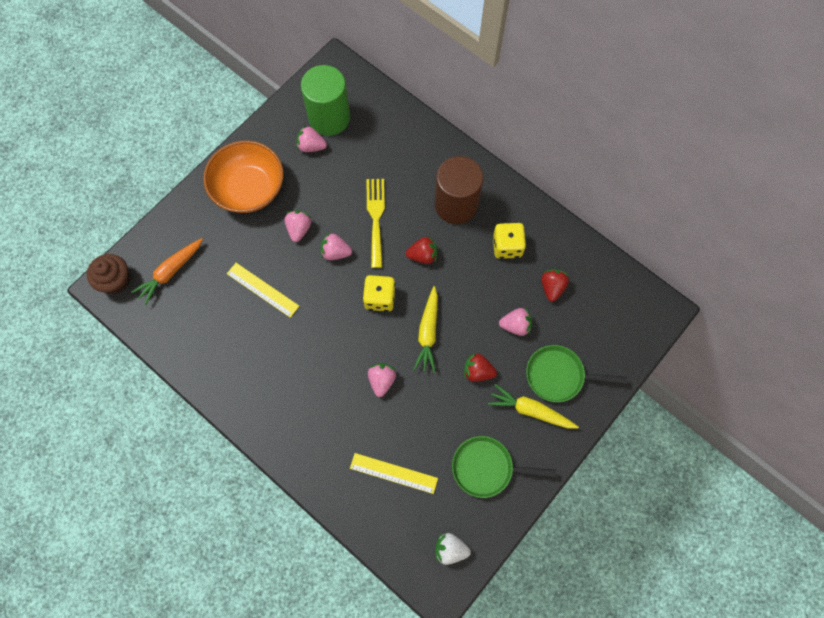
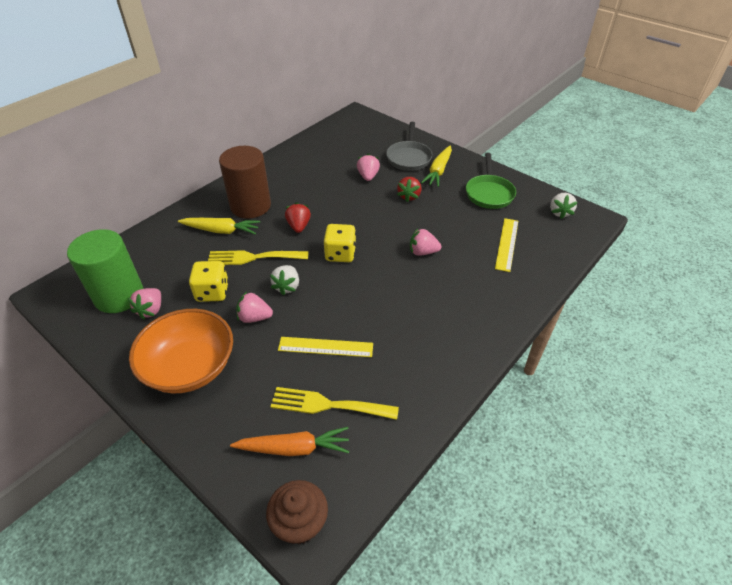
camera: 90 degrees left, 25 degrees down
orange carrot [131,238,203,305] -> orange carrot turned 45 degrees counterclockwise [230,427,349,456]
yellow ruler [227,263,299,318] -> yellow ruler turned 60 degrees clockwise [278,337,373,357]
pink strawberry [321,233,352,260] -> white strawberry [270,265,299,296]
yellow carrot [413,286,438,372] -> yellow carrot moved to [178,218,260,235]
yellow dice [493,223,526,259] -> yellow dice moved to [189,261,229,302]
green pan [526,345,627,402] -> grey pan [386,122,432,171]
red strawberry [541,269,569,302] -> none
none -> yellow fork [271,387,399,420]

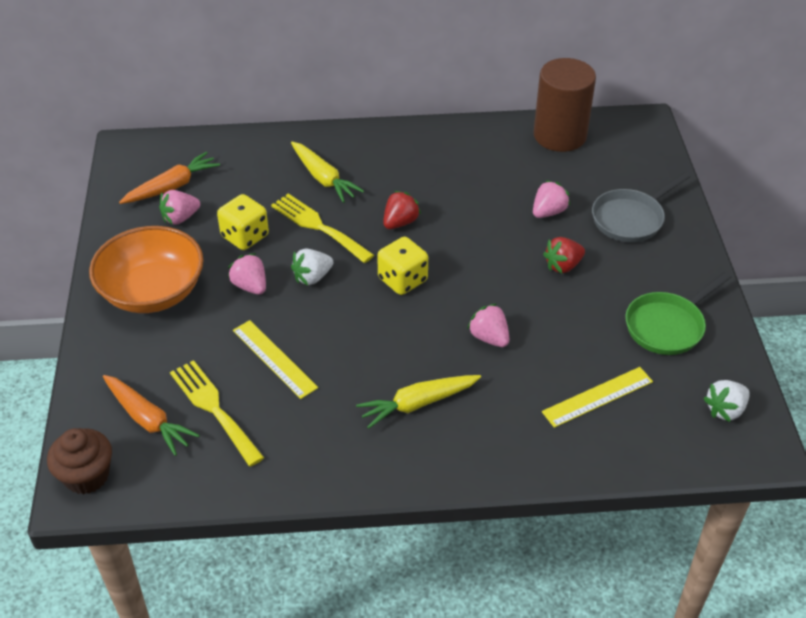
camera: 45 degrees right, 0 degrees up
green cylinder [67,229,144,313] -> orange carrot [119,152,220,204]
brown cylinder [219,146,271,219] -> brown cylinder moved to [534,58,596,152]
yellow carrot [421,146,452,187] -> yellow carrot moved to [356,375,481,429]

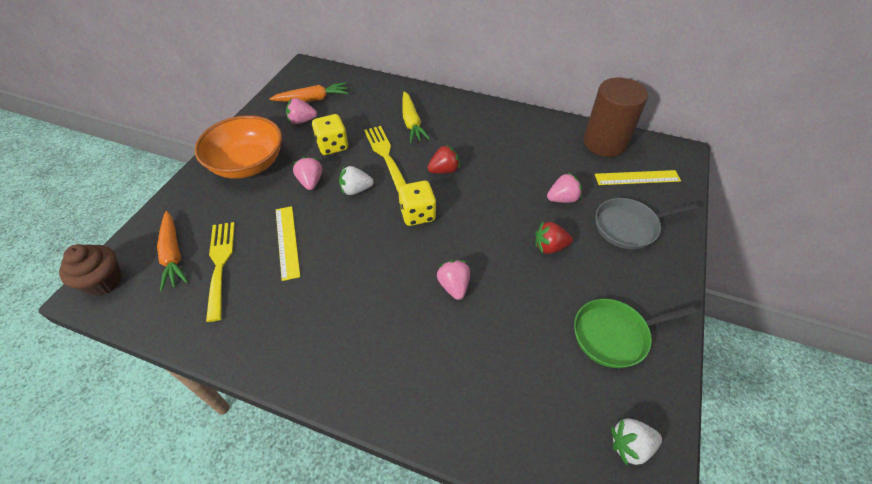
camera: 25 degrees right, 5 degrees up
yellow carrot [356,375,481,429] -> none
yellow ruler [542,367,653,428] -> yellow ruler moved to [595,170,681,185]

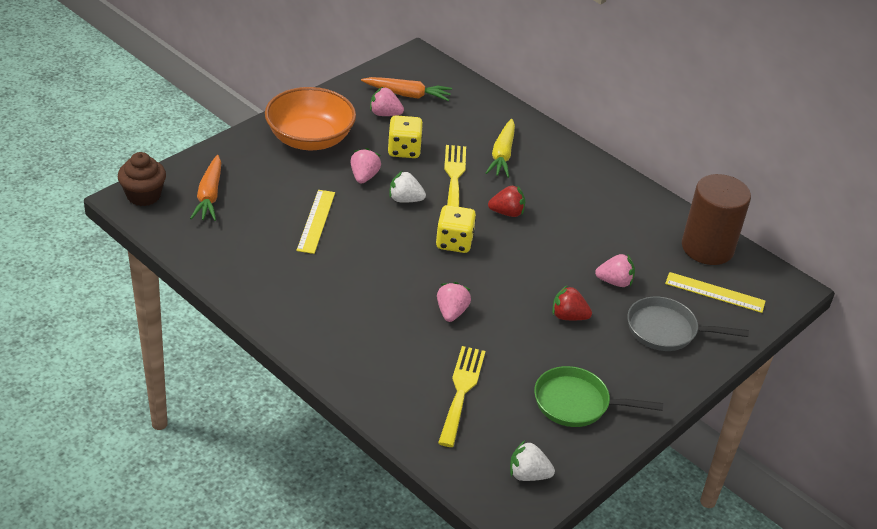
camera: 20 degrees right, 10 degrees down
yellow fork [206,222,235,322] -> yellow fork moved to [438,346,485,447]

